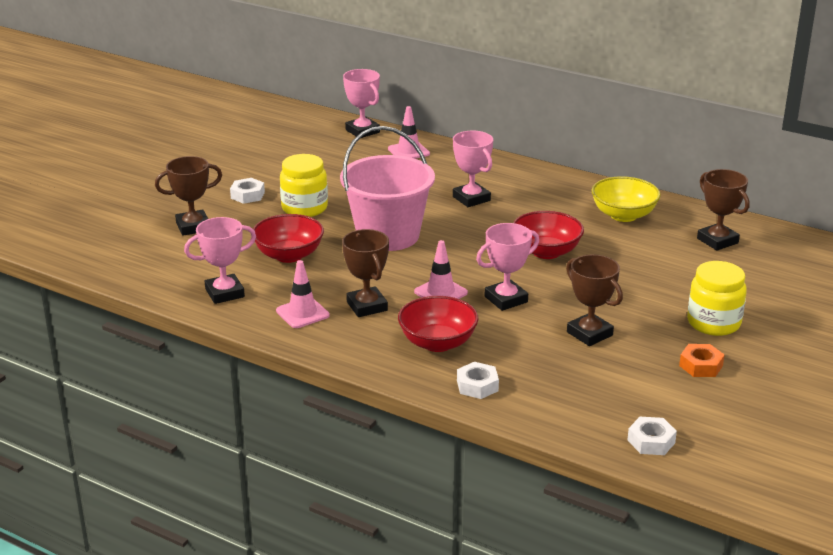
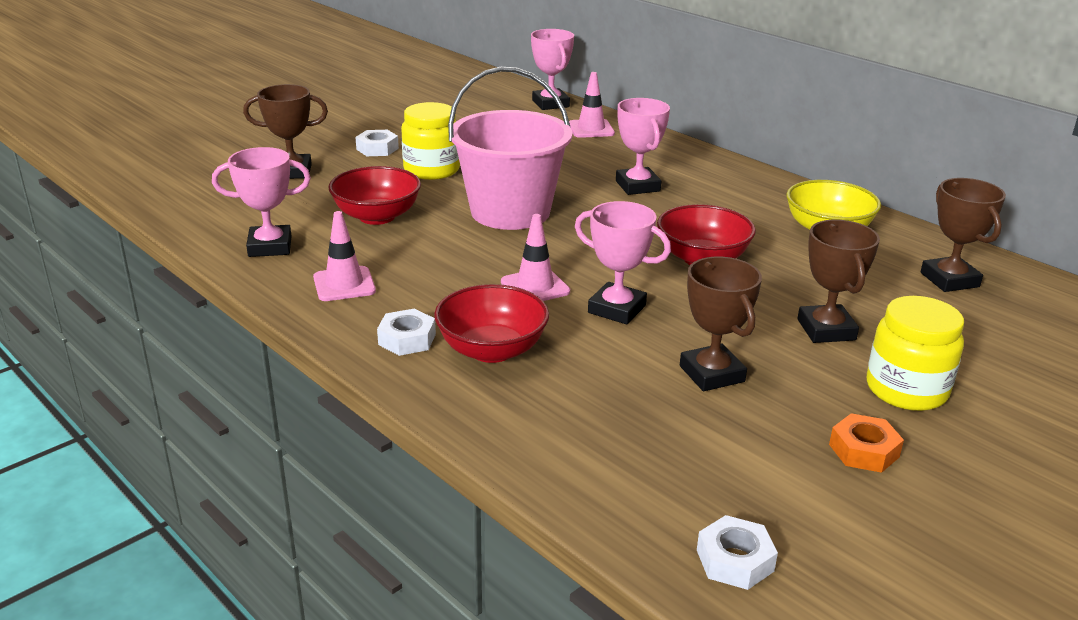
camera: 15 degrees right, 0 degrees up
brown trophy [342,229,389,317] -> brown trophy moved to [797,220,880,343]
white nut [457,362,499,399] -> white nut moved to [377,309,436,356]
pink trophy [476,223,539,311] -> pink trophy turned 45 degrees clockwise [575,201,671,325]

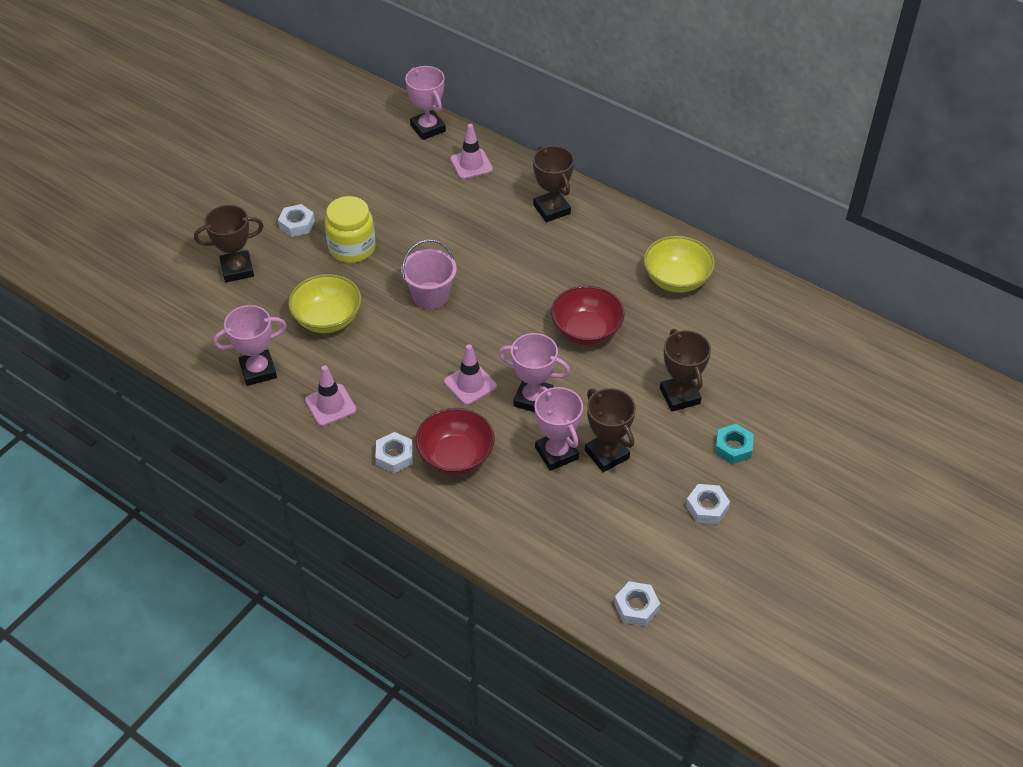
camera: 10 degrees left, 20 degrees up
red bowl [328,166,421,225] -> yellow bowl [288,274,361,333]
pink bucket [448,67,573,230] -> pink bucket [401,240,457,309], size x0.58
pink trophy [616,98,670,195] -> pink trophy moved to [535,386,583,471]
orange nut [829,413,904,473] -> white nut [686,484,730,524]
yellow jar [867,296,964,411] -> turquoise nut [715,424,754,464]
brown trophy [920,178,1006,292] -> brown trophy moved to [533,146,574,222]

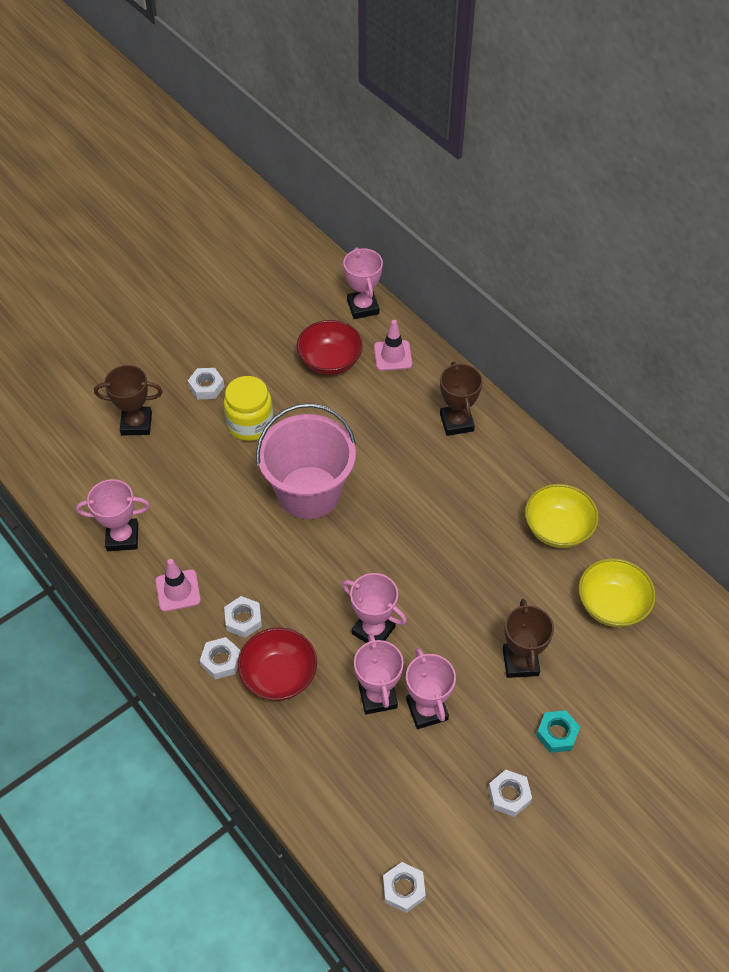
camera: 15 degrees right, 5 degrees up
yellow bowl [288,274,361,333] -> yellow bowl moved to [579,558,656,627]
pink bucket [401,240,457,309] -> pink bucket [256,403,356,519], size x1.74
pink traffic cone [444,344,497,405] -> none
red bowl [551,285,624,345] -> red bowl moved to [297,320,363,375]
brown trophy [585,388,636,472] -> pink trophy [406,648,456,729]
none -> white nut [224,596,262,638]

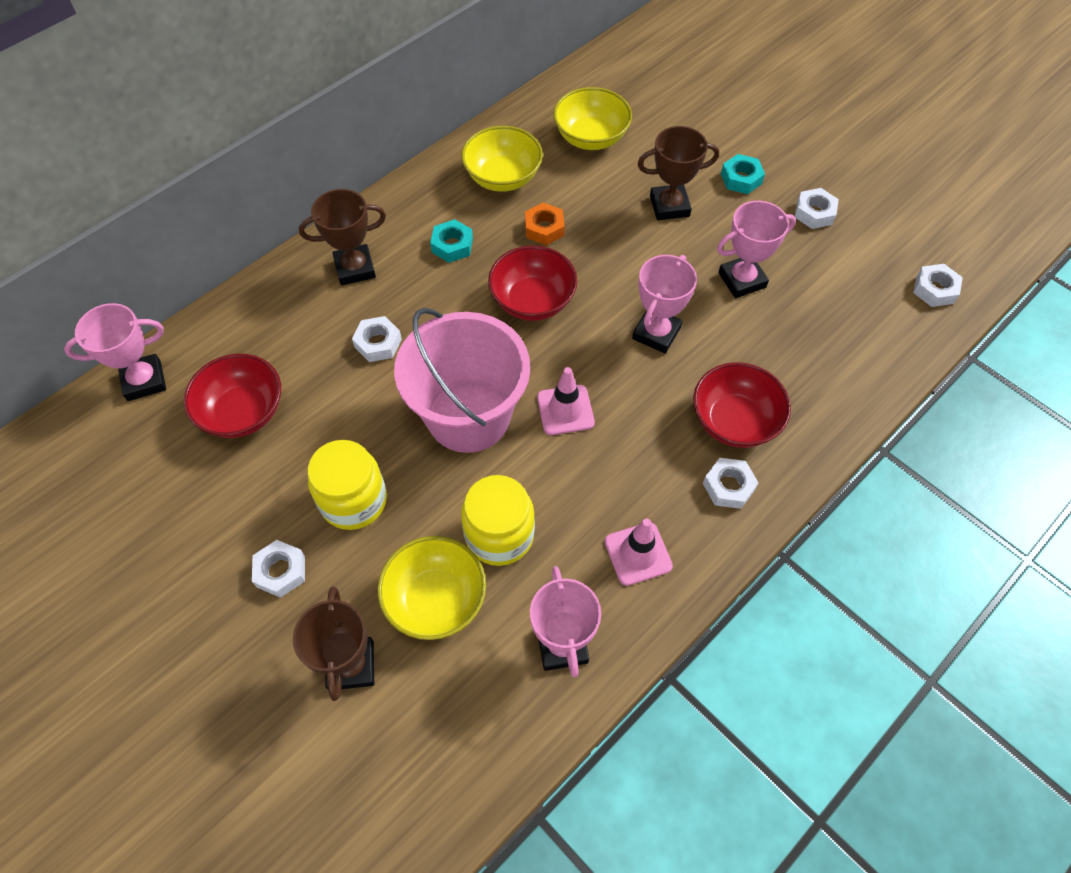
camera: 95 degrees left, 5 degrees up
white nut [224,596,262,638] -> white nut moved to [352,316,402,362]
pink trophy [354,634,404,714] -> none
pink traffic cone [374,320,412,371] -> pink traffic cone moved to [537,367,595,435]
none -> yellow bowl [378,536,486,640]
none -> turquoise nut [430,219,473,263]
none -> yellow jar [461,475,535,566]
none -> red bowl [488,245,577,321]
none -> orange nut [525,203,565,245]

